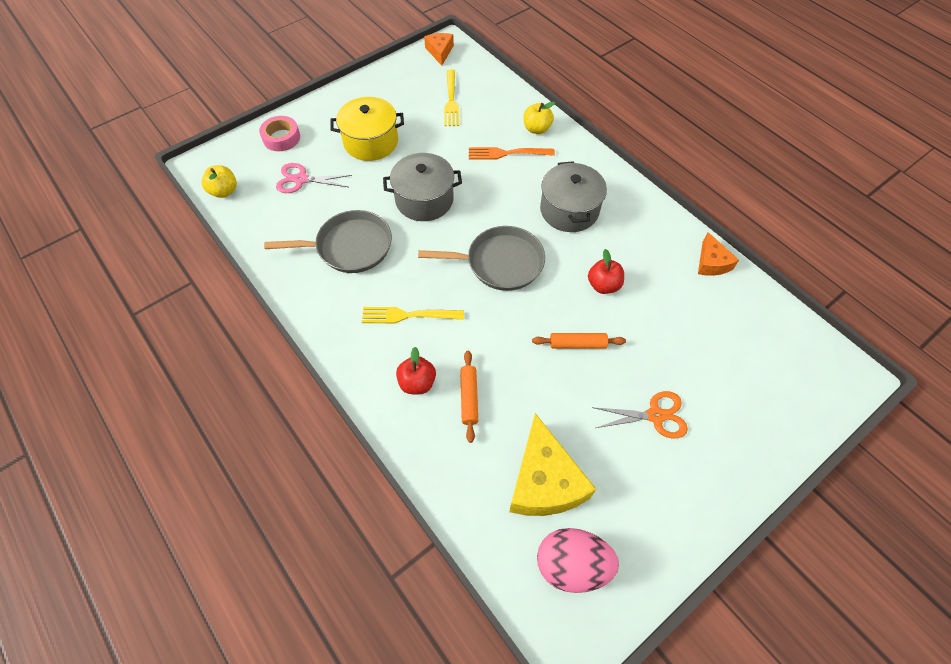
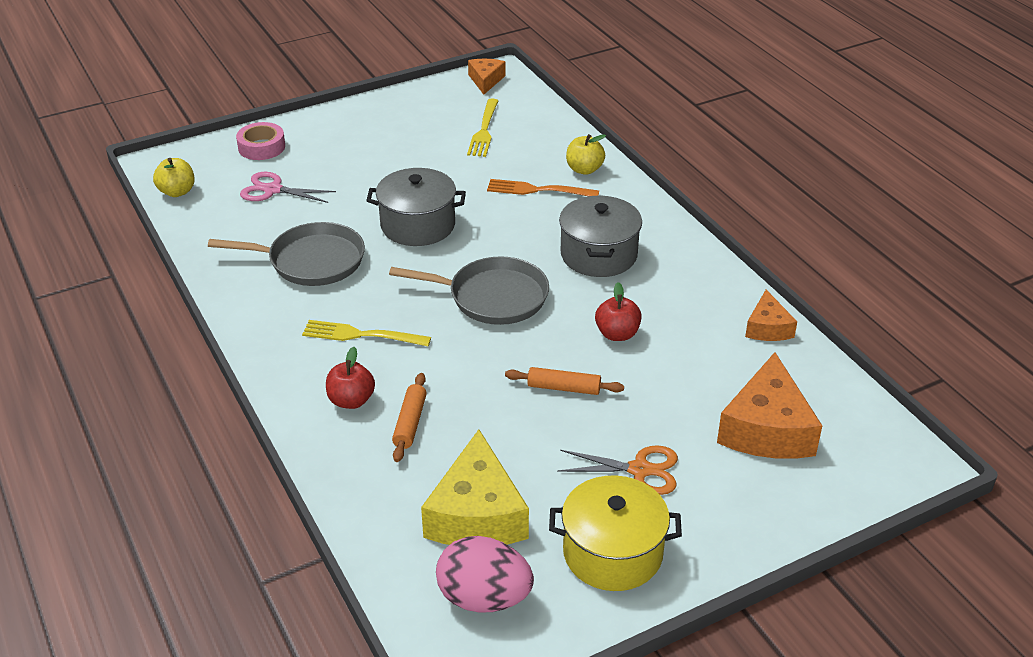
camera: 10 degrees right, 20 degrees down
yellow pot [330,97,404,161] -> yellow pot moved to [549,475,682,591]
none -> orange cheese [717,352,822,459]

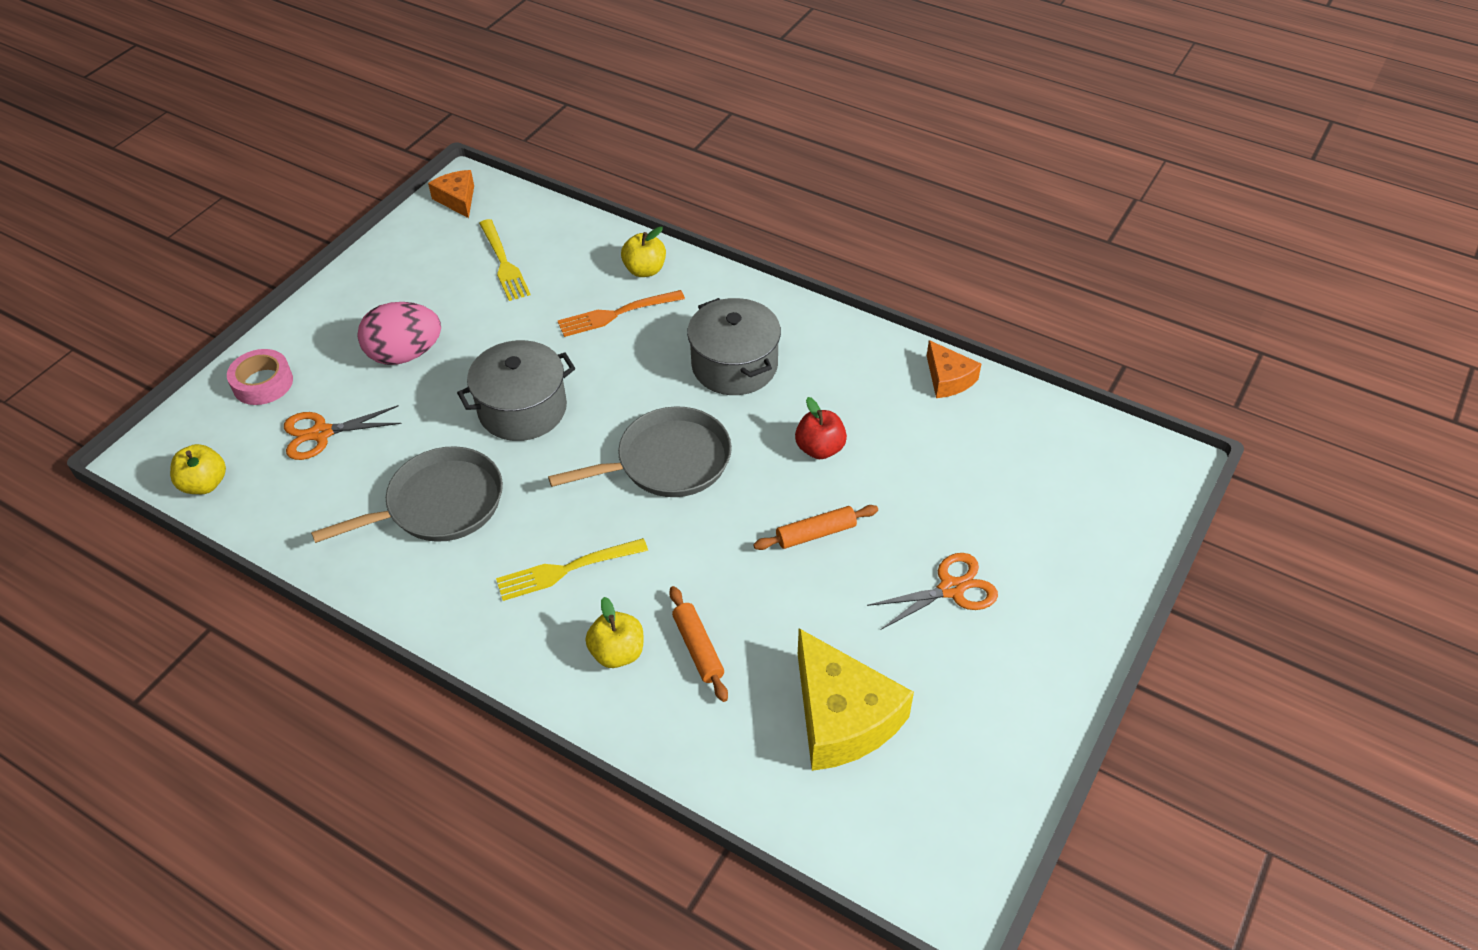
camera: 30 degrees left, 10 degrees up
pink scissors [240,172,336,203] -> orange scissors [284,405,402,460]
red apple [326,347,375,409] -> yellow apple [586,597,643,668]
pink egg [436,536,534,612] -> pink egg moved to [357,302,441,365]
yellow pot [549,475,682,591] -> none
orange cheese [717,352,822,459] -> none

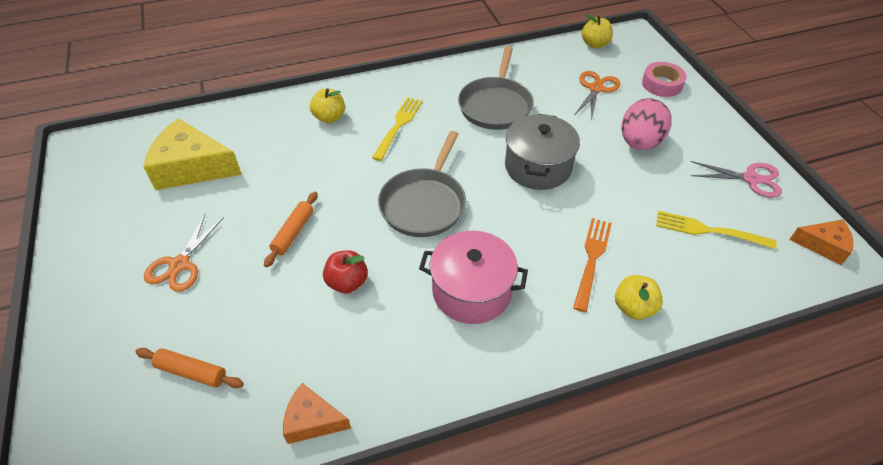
camera: 130 degrees right, 0 degrees up
orange rolling pin [669,586,728,702] -> orange rolling pin moved to [135,348,244,388]
grey pot [687,298,781,395] -> pink pot [419,231,528,324]
none -> pink scissors [690,161,782,198]

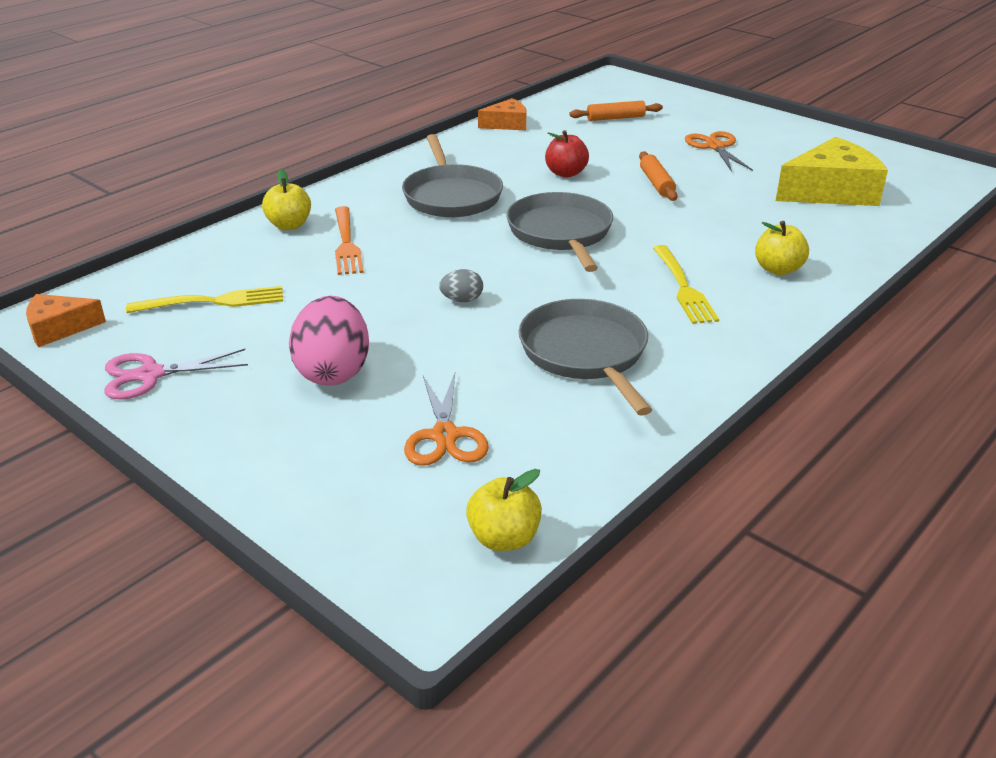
camera: 150 degrees right, 15 degrees down
pink pot [419,231,528,324] -> grey pan [402,134,503,217]
grey pot [505,114,580,190] -> grey egg [439,269,483,302]
pink tape [642,62,687,97] -> none

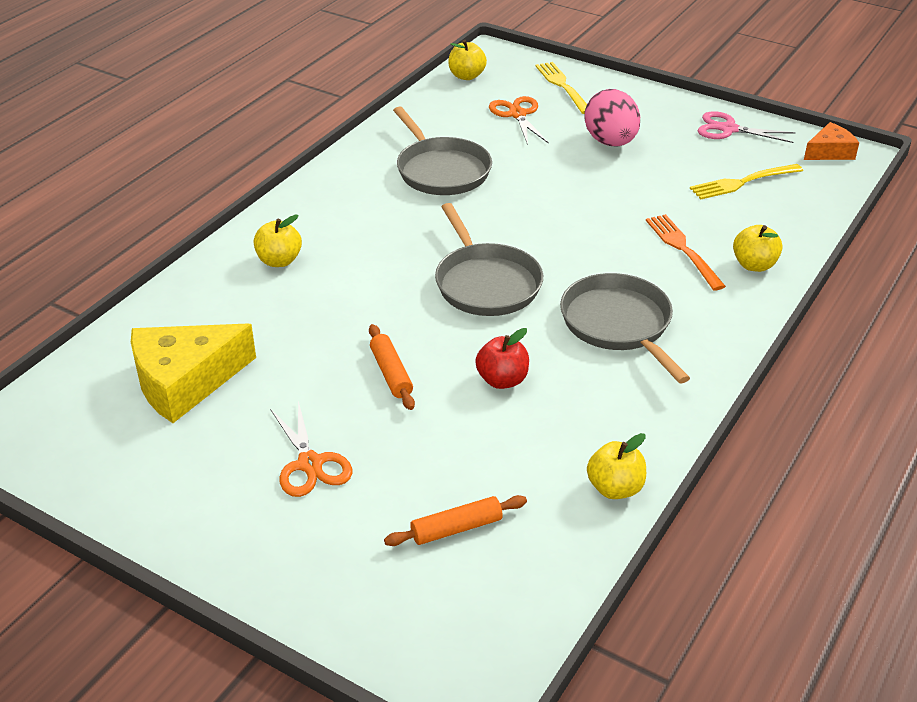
camera: 170 degrees right, 5 degrees up
pink scissors [104,349,248,399] -> pink scissors turned 135 degrees counterclockwise [698,111,796,143]
grey egg [439,269,483,302] -> none
orange cheese [478,98,526,130] -> yellow apple [587,433,646,499]
yellow fork [653,245,719,324] -> yellow fork moved to [535,62,587,114]

